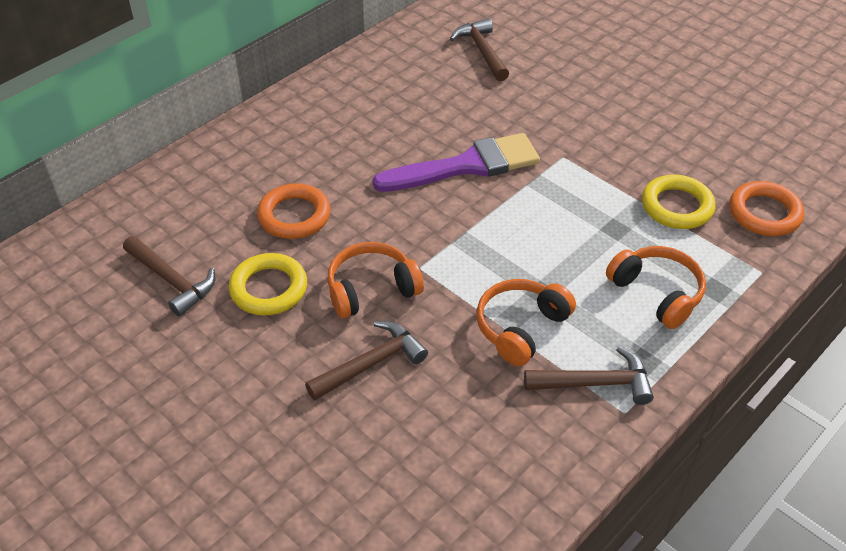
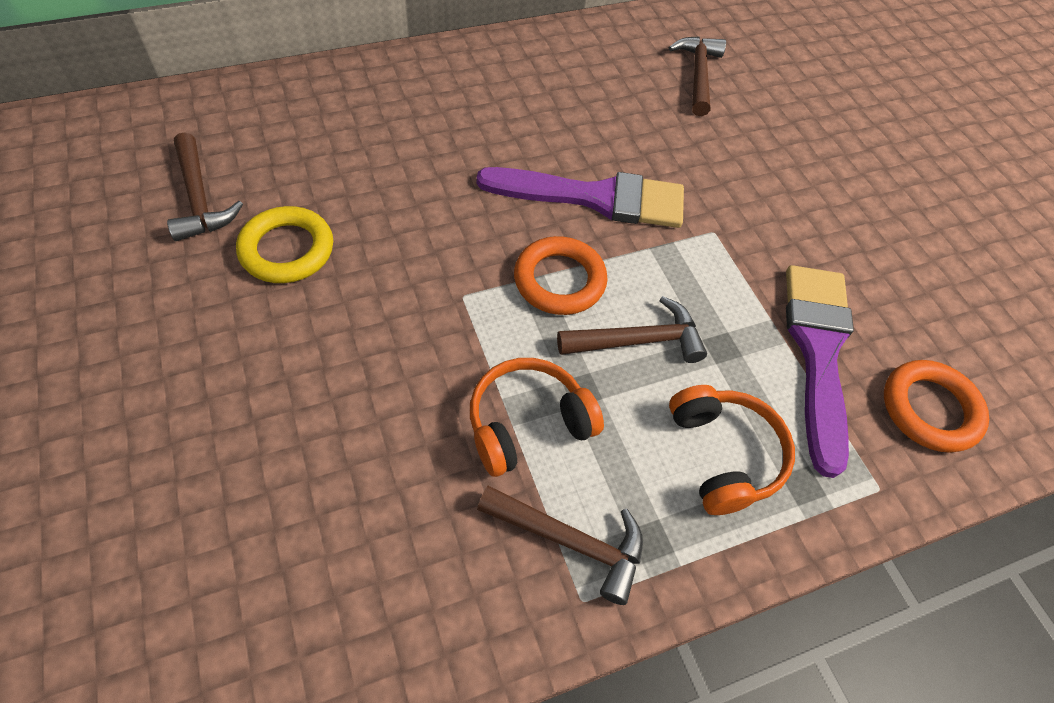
camera: 20 degrees right, 10 degrees up
orange ring [257,183,331,239] -> orange ring moved to [514,236,607,315]
brown hammer [305,321,428,400] -> brown hammer moved to [557,296,707,363]
orange headphones [327,242,424,319] -> none
yellow ring [642,175,716,229] -> purple brush [786,265,854,478]

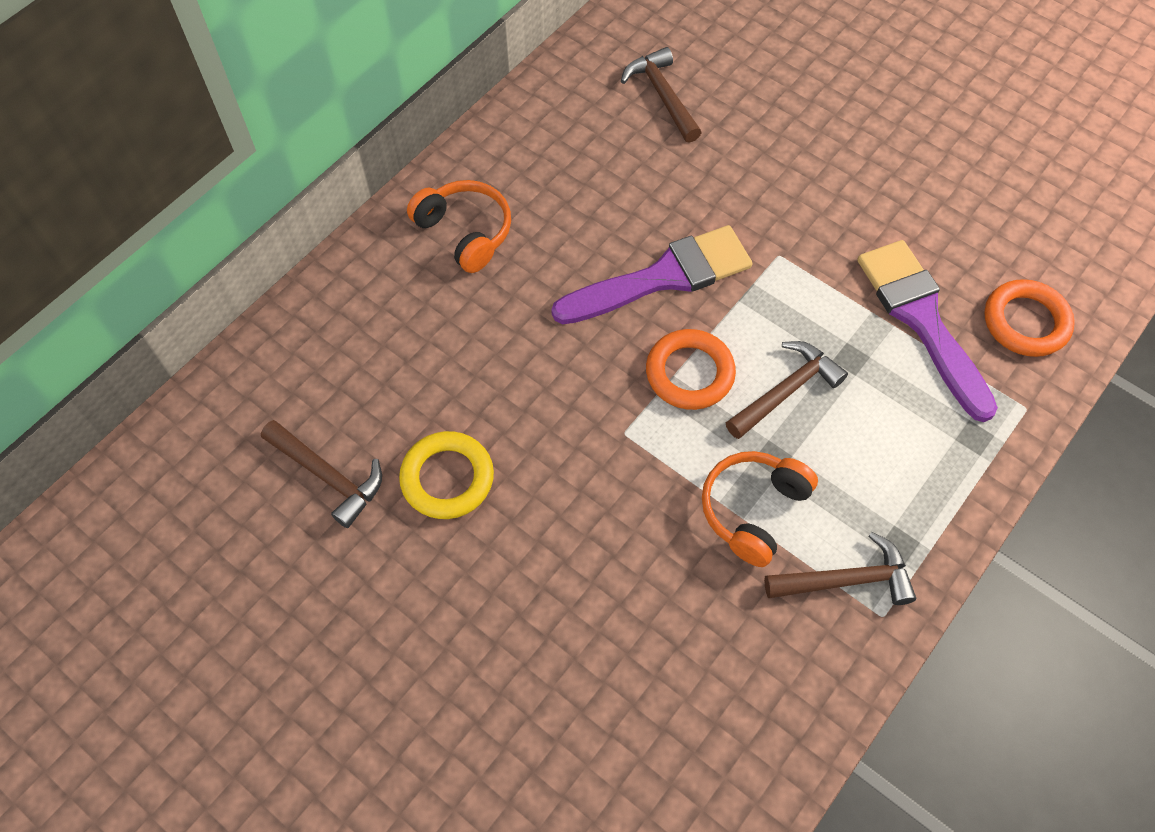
camera: 25 degrees left, 5 degrees up
orange headphones [669,385,795,515] -> orange headphones moved to [407,180,511,273]

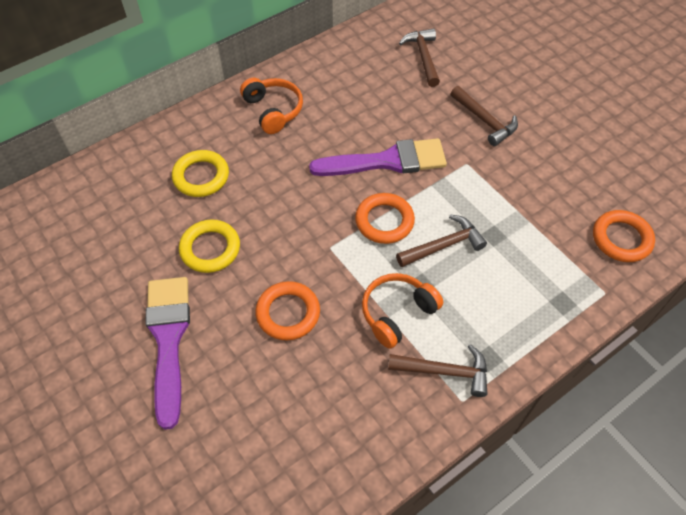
camera: 15 degrees right, 5 degrees down
brown hammer [261,420,382,528] -> brown hammer moved to [451,86,518,146]
purple brush [857,240,998,422] -> purple brush moved to [145,277,190,430]
none -> yellow ring [172,150,229,197]
none -> orange ring [255,281,320,341]

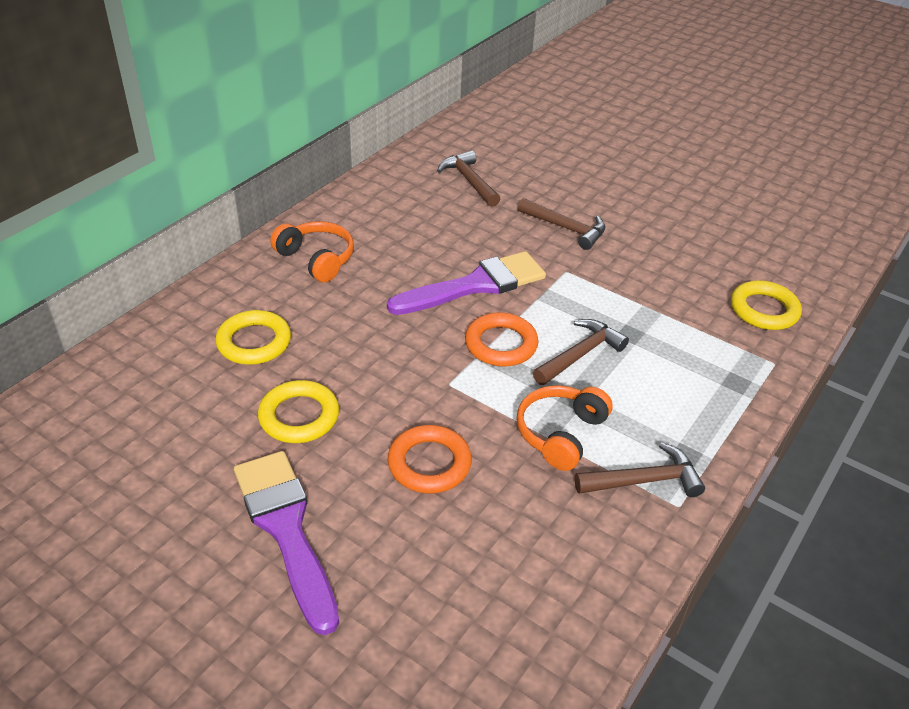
camera: 20 degrees left, 15 degrees down
orange ring [593,210,655,262] -> yellow ring [731,280,802,330]

